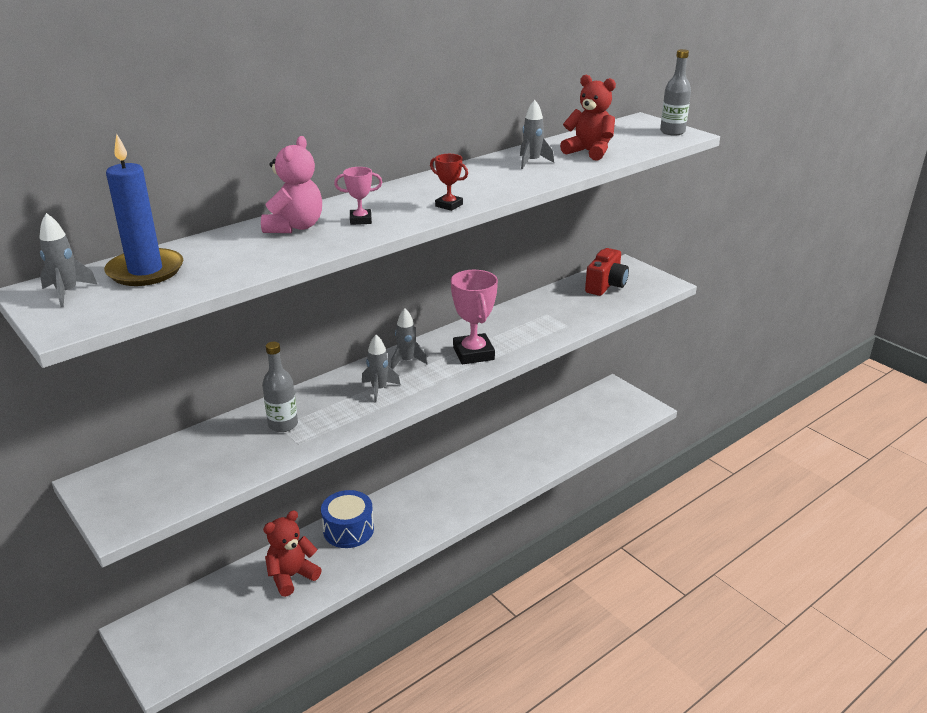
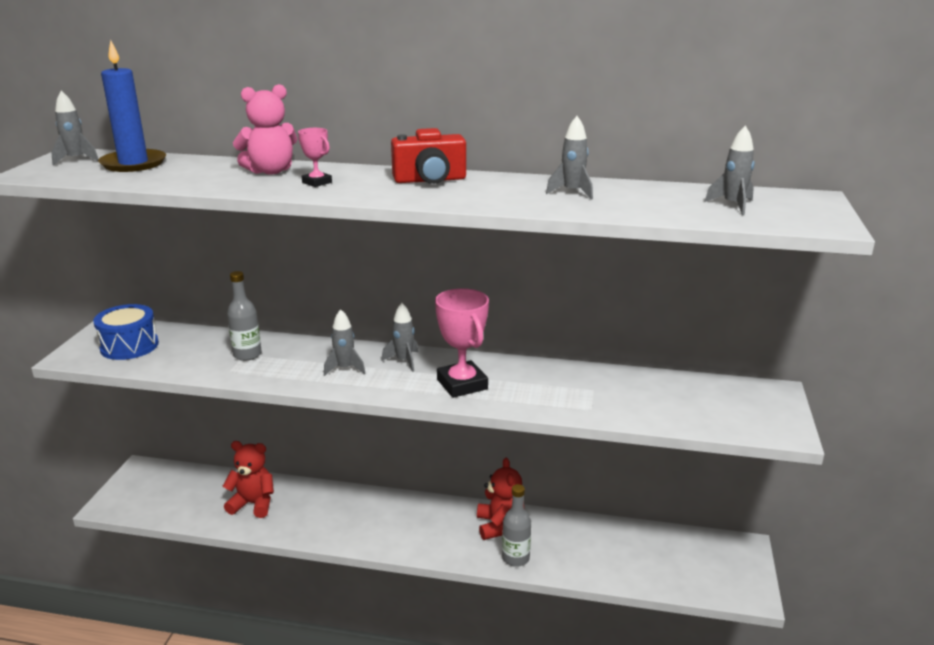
camera: 50 degrees right, 5 degrees down
blue drum [321,490,374,548] -> blue drum moved to [93,304,159,360]
red trophy [430,154,468,211] -> none
pink trophy [451,270,498,364] -> pink trophy turned 60 degrees counterclockwise [435,288,489,398]
red teddy bear [560,75,616,161] -> red teddy bear moved to [477,458,524,540]
red camera [585,248,629,296] -> red camera moved to [391,128,466,184]
grey bottle [660,49,691,136] -> grey bottle moved to [502,484,531,567]
none -> grey rocket [705,126,755,215]

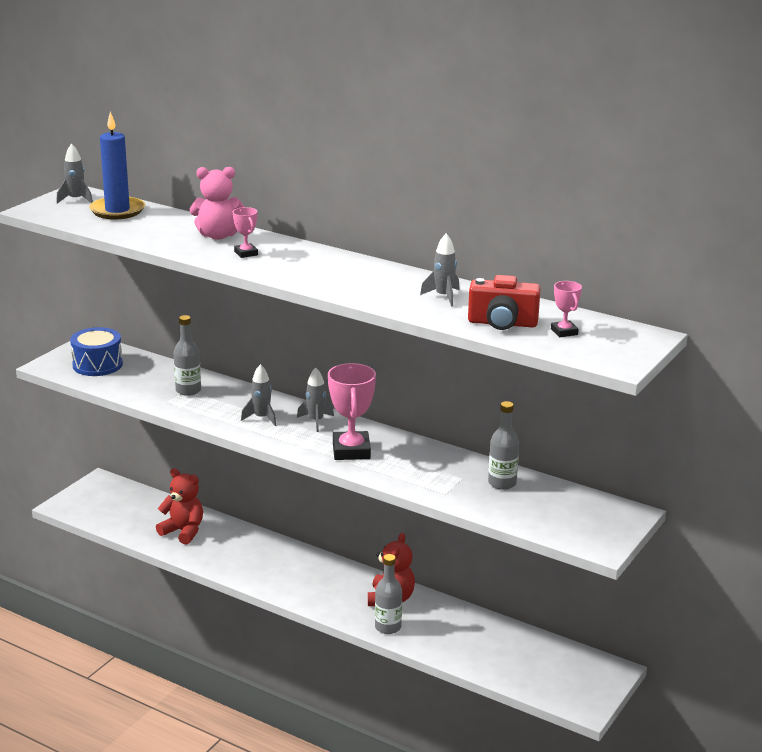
camera: 20 degrees right, 0 degrees up
red camera [391,128,466,184] -> red camera moved to [468,275,541,330]
grey rocket [705,126,755,215] -> pink trophy [551,281,582,337]
none -> grey bottle [488,401,519,490]

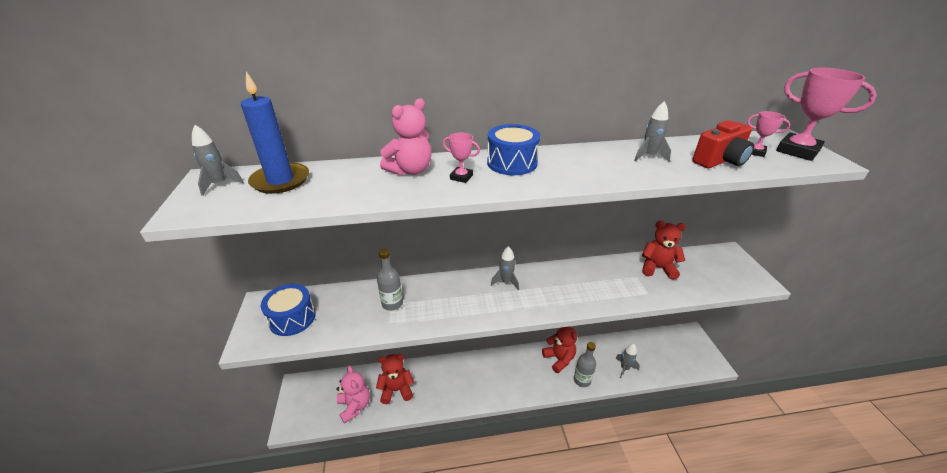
camera: 40 degrees left, 10 degrees up
grey rocket [241,364,276,426] -> grey rocket moved to [615,343,640,378]
pink trophy [328,363,376,460] -> pink trophy moved to [776,68,877,161]
grey bottle [488,401,519,490] -> red teddy bear [642,221,686,280]
none -> pink teddy bear [336,365,370,424]
none -> blue drum [487,124,540,175]

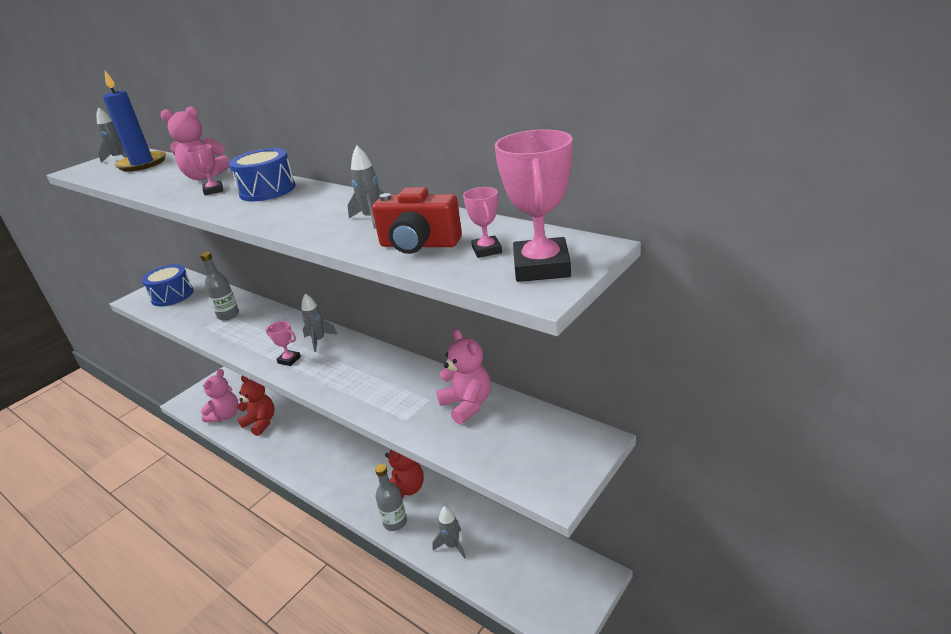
camera: 50 degrees right, 5 degrees down
red teddy bear [642,221,686,280] -> pink teddy bear [436,329,491,425]
none -> pink trophy [266,321,301,366]

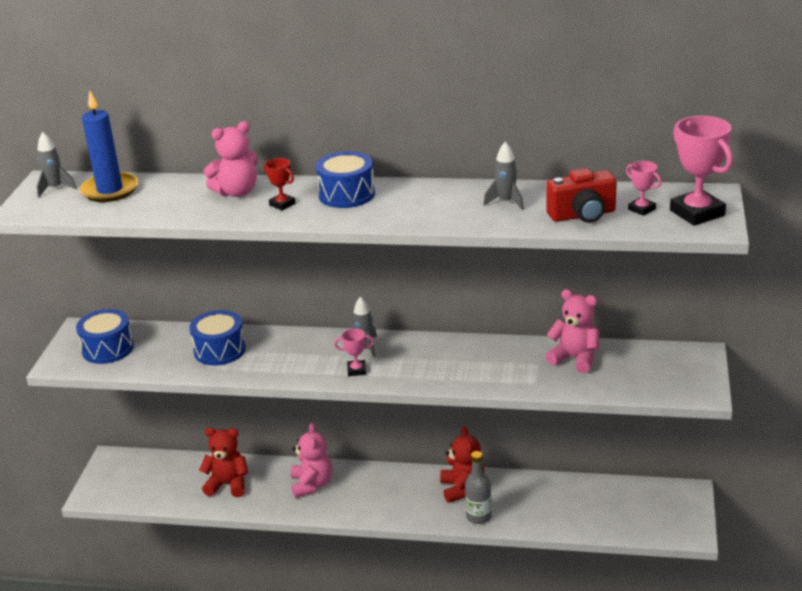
camera: 30 degrees left, 0 degrees up
pink trophy [186,145,223,195] -> red trophy [264,158,296,211]
grey bottle [200,252,239,320] -> blue drum [189,310,246,366]
pink teddy bear [201,369,239,422] -> pink teddy bear moved to [291,423,333,498]
grey rocket [432,506,466,559] -> none

